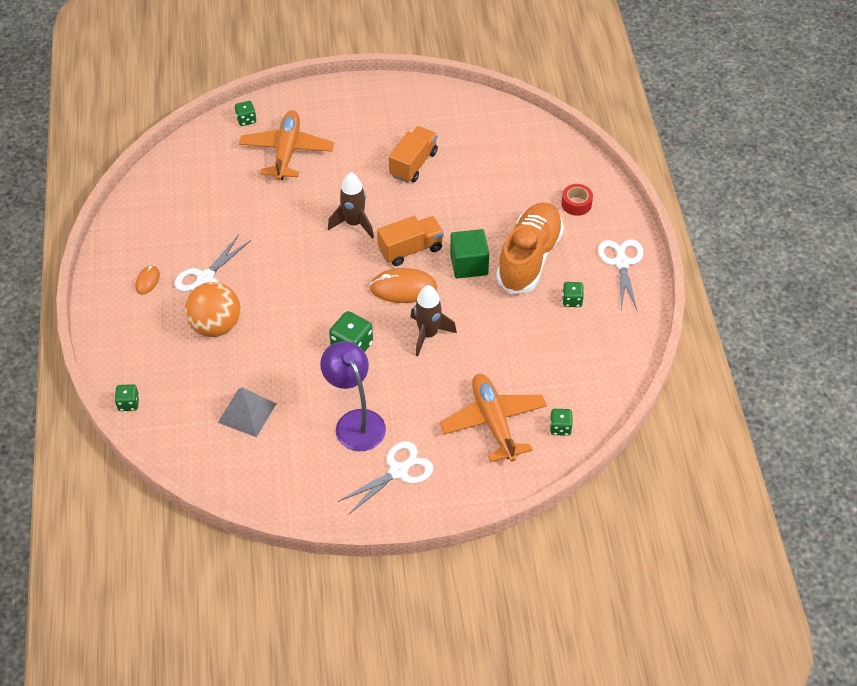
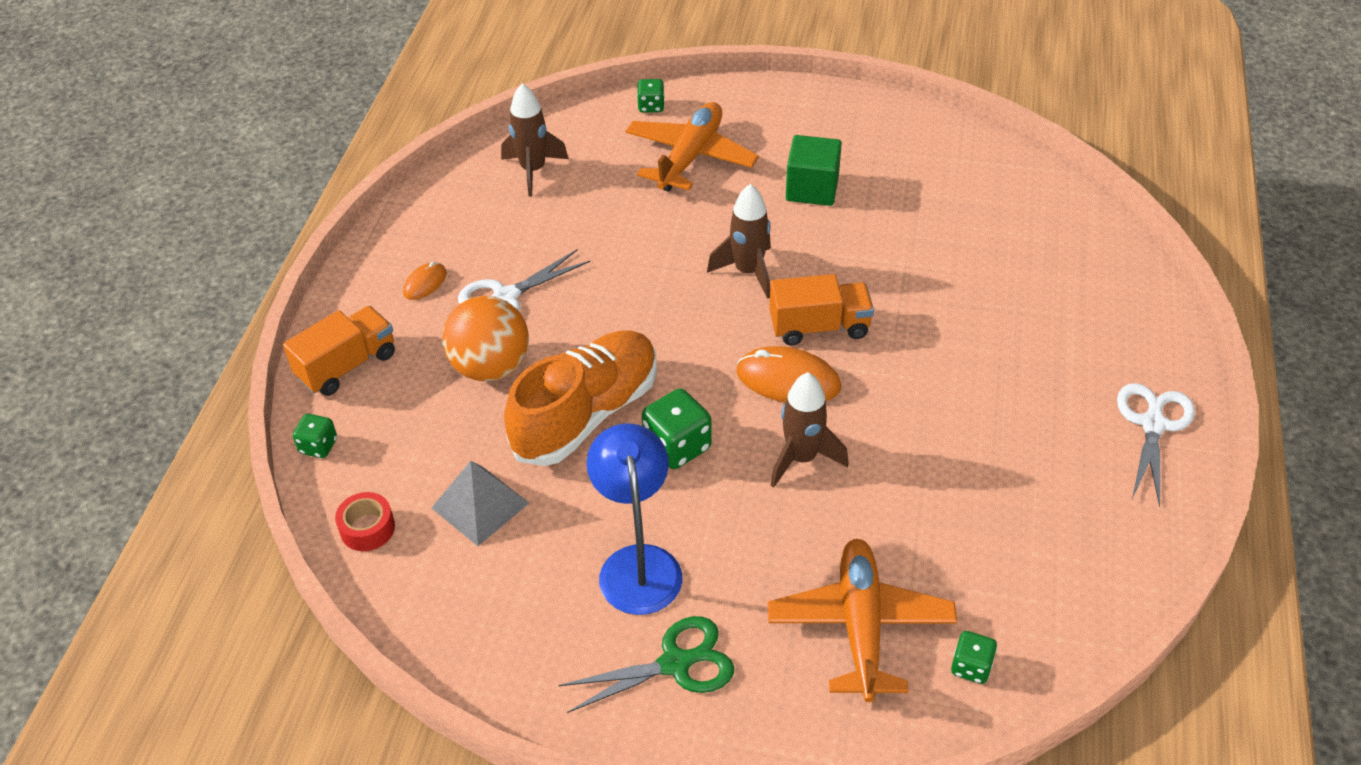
camera: 20 degrees right, 5 degrees down
purple lamp [320,341,386,451] -> blue lamp [587,423,682,615]
white scissors [338,441,433,515] -> green scissors [558,616,734,713]
orange truck [389,126,438,183] -> orange truck moved to [283,306,395,396]
green cube [450,229,489,279] -> green cube moved to [786,135,842,206]
orange shoe [496,203,564,294] -> orange shoe moved to [504,330,657,466]
red tape [562,184,593,216] -> red tape moved to [335,492,395,551]
green dice [562,282,584,307] -> none
none -> brown rocket [501,83,569,196]

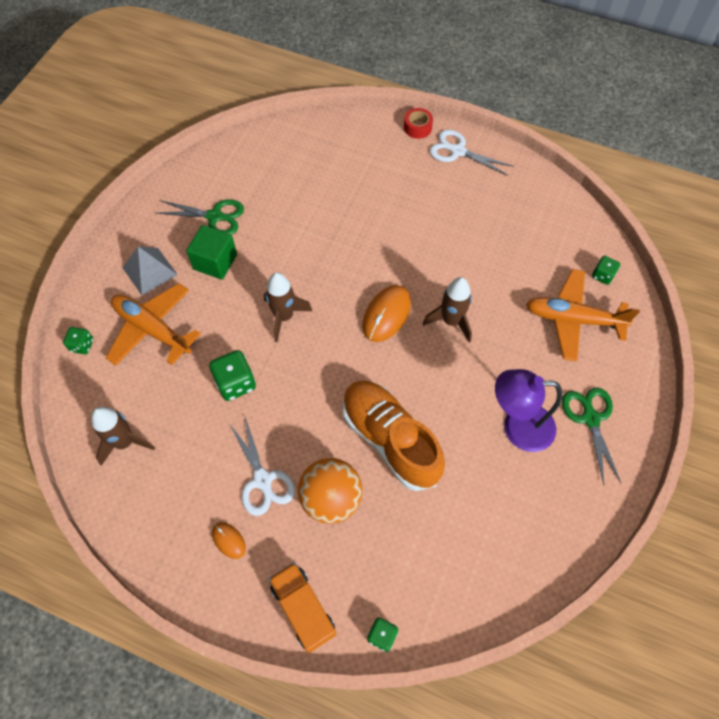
camera: 80 degrees left, 15 degrees up
red tape [335,492,395,551] -> red tape moved to [404,108,433,139]
grey pyramid [431,461,529,546] -> grey pyramid moved to [122,246,178,295]
blue lamp [587,423,682,615] -> purple lamp [495,369,562,452]
green dice [642,389,712,469] -> green dice moved to [209,350,256,401]
orange truck [769,274,874,346] -> none
none -> green scissors [157,199,244,235]

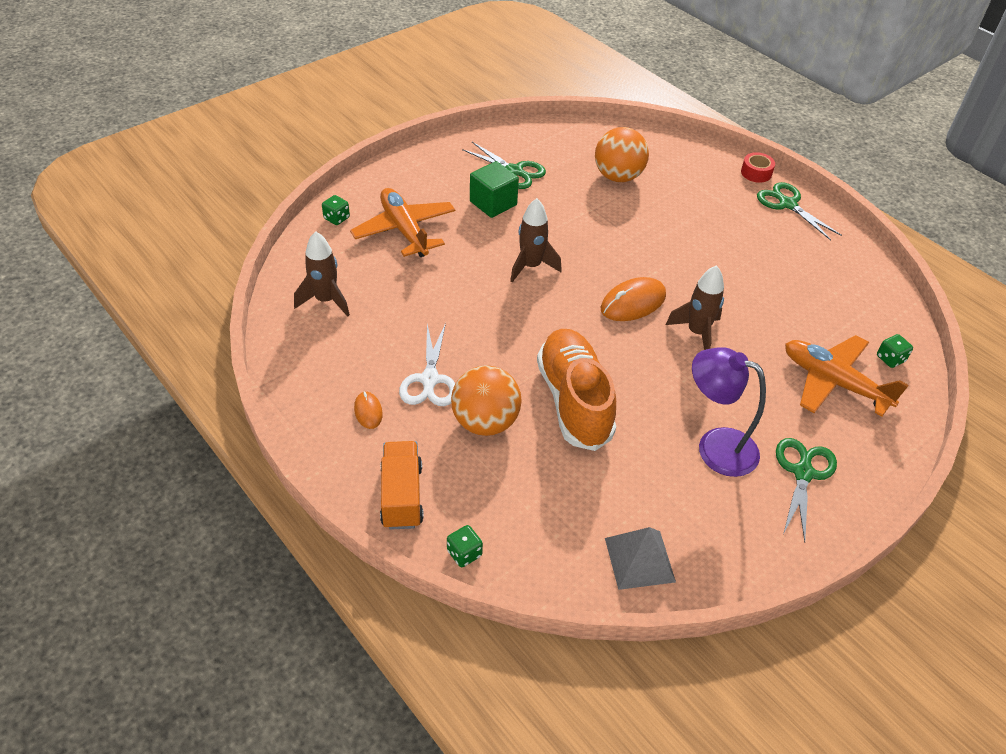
camera: 25 degrees right, 15 degrees down
grey pyramid [122,246,178,295] -> grey pyramid moved to [605,527,676,590]
green dice [209,350,256,401] -> none
white scissors [430,130,514,176] -> green scissors [757,182,842,240]
none -> orange ball [595,127,649,182]

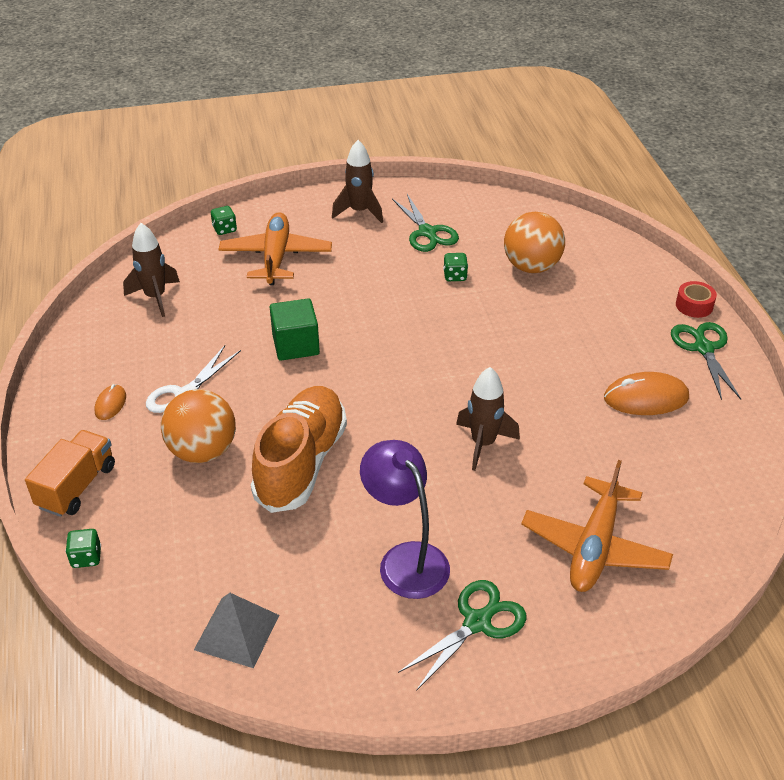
camera: 30 degrees right, 5 degrees down
green cube [470,161,519,218] -> green cube moved to [270,298,320,361]
brown rocket [510,198,562,282] -> brown rocket moved to [332,140,383,223]
orange mouse [601,277,666,321] -> orange mouse moved to [604,372,689,415]
orange plane [785,335,909,416] -> orange plane turned 135 degrees counterclockwise [521,460,673,592]
green dice [877,334,913,368] -> green dice moved to [443,253,468,281]

